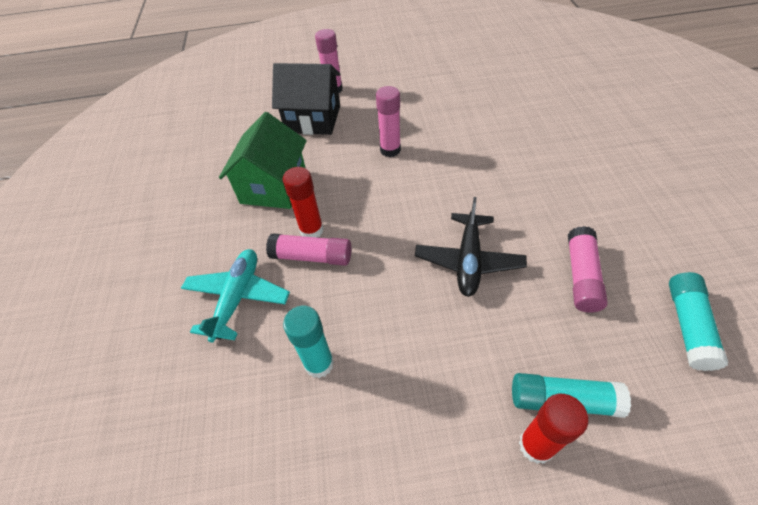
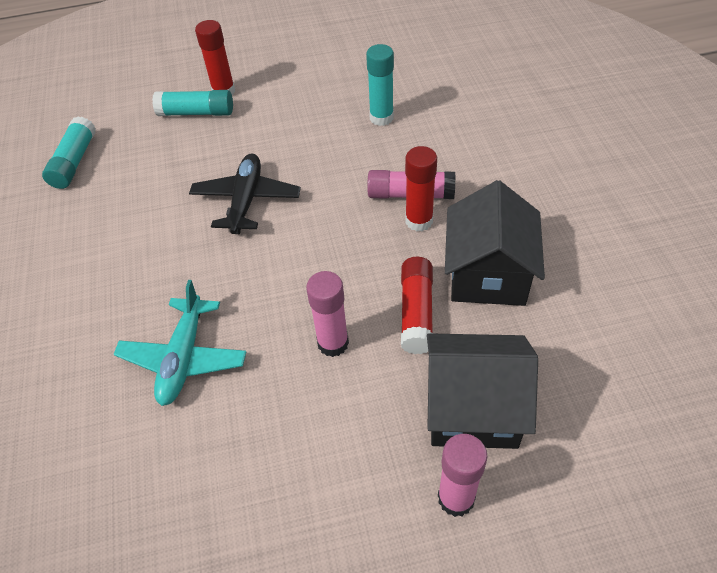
camera: 175 degrees right, 0 degrees up
turquoise plane [181,249,290,343] -> turquoise plane moved to [113,280,246,406]
green house [219,112,307,209] -> black house [445,180,545,306]
pink glue stick [568,226,608,312] -> none
none -> red glue stick [401,257,433,354]

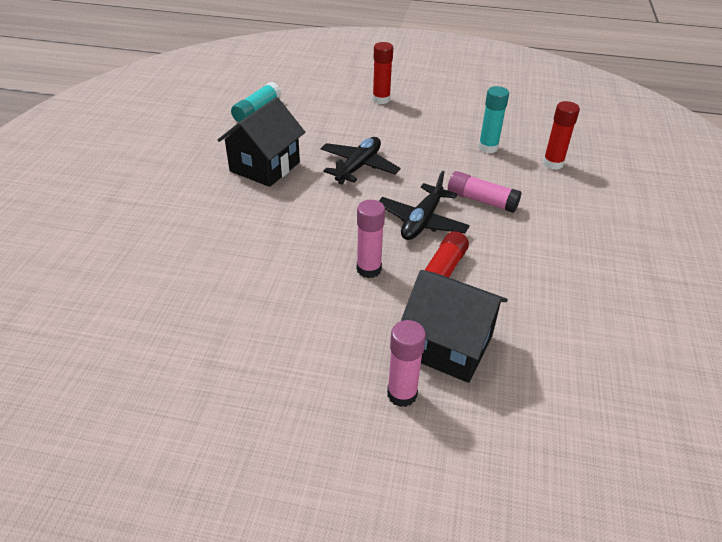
camera: 20 degrees right, 10 degrees down
turquoise plane [113,280,246,406] -> none
turquoise glue stick [152,90,233,116] -> none
red glue stick [405,146,437,231] -> red glue stick moved to [543,101,580,170]
black house [445,180,545,306] -> black house moved to [218,97,305,187]
none -> black plane [379,170,470,240]

